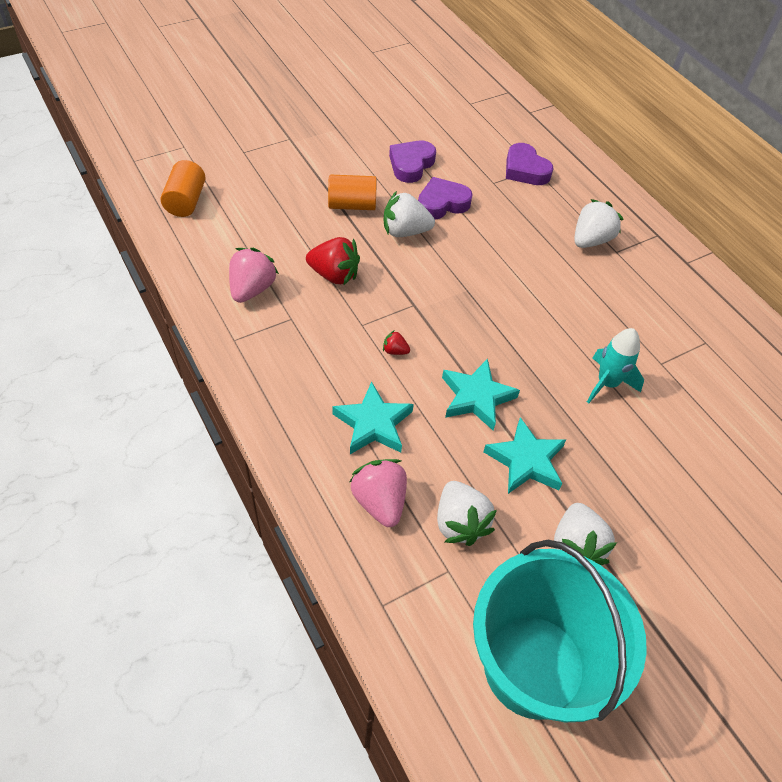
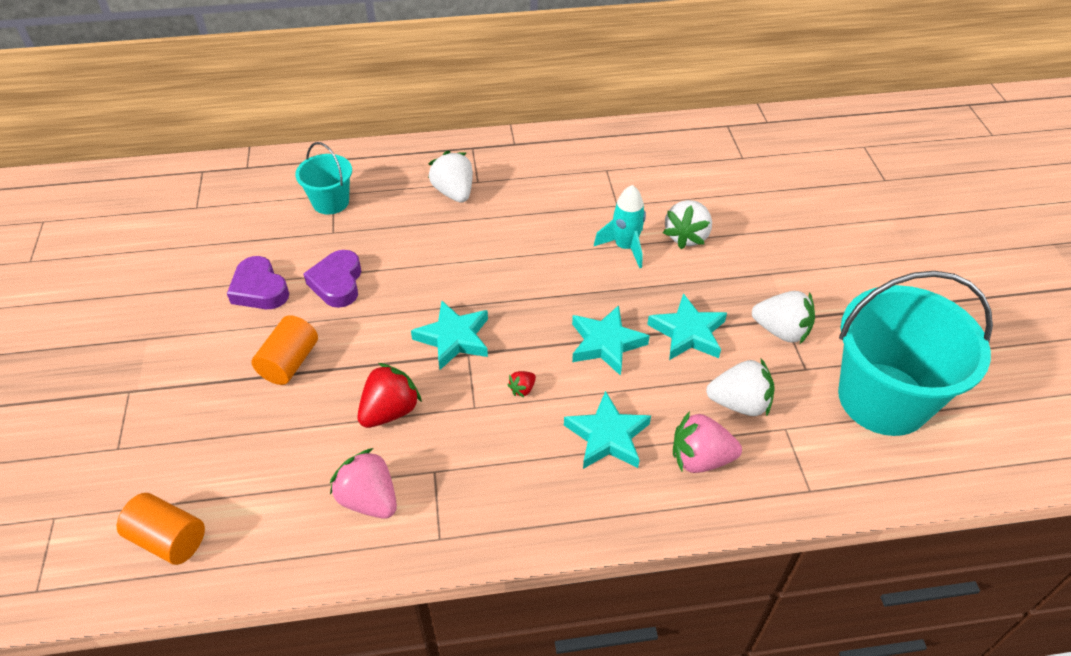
camera: 65 degrees left, 5 degrees down
white strawberry [384,191,435,237] -> white strawberry moved to [663,200,712,249]
purple heart [506,143,554,185] -> turquoise bucket [295,142,352,215]
none -> turquoise star [411,301,488,370]

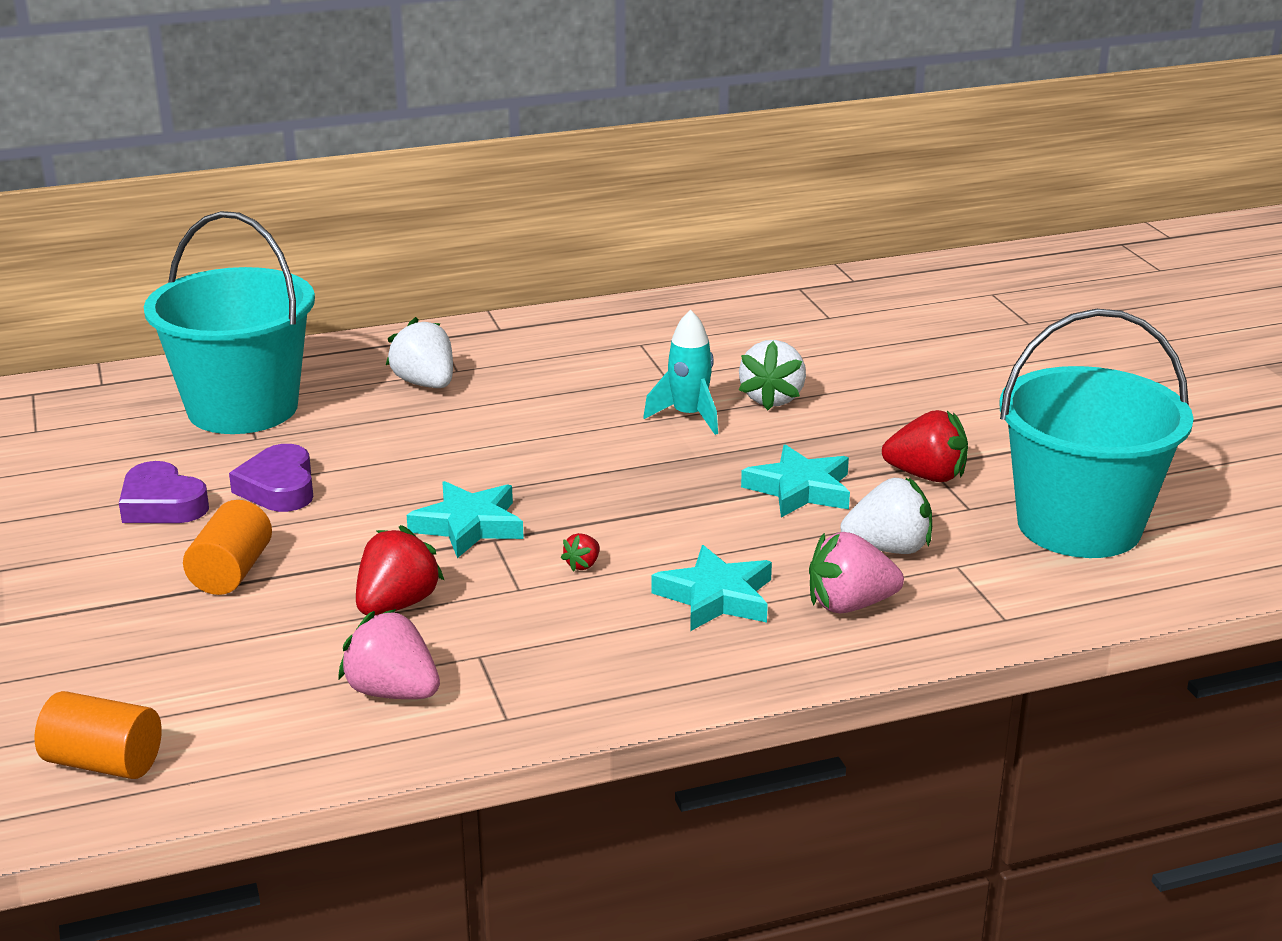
camera: 10 degrees left, 20 degrees down
turquoise bucket [295,142,352,215] -> turquoise bucket [144,211,315,434], size x2.00
turquoise star [572,305,650,376] -> none
white strawberry [752,291,815,344] -> red strawberry [882,410,968,482]

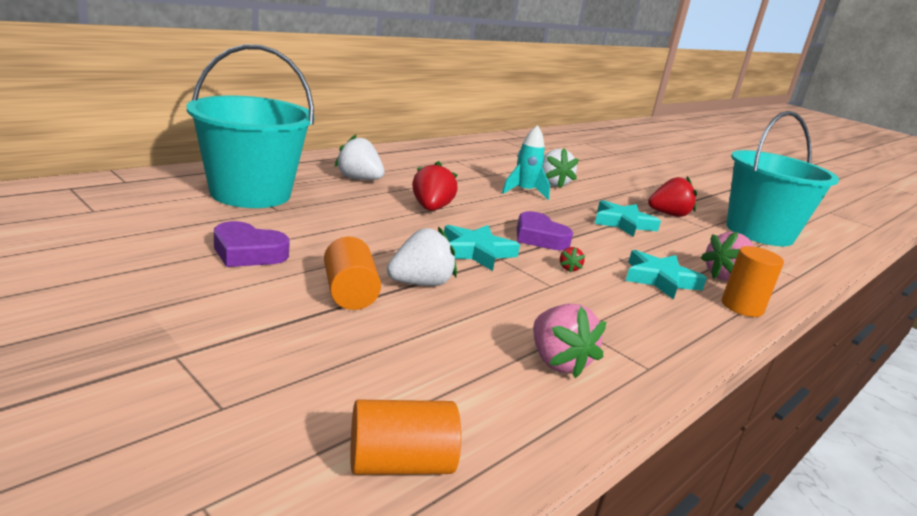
camera: 30 degrees left, 5 degrees down
purple heart [229,444,313,512] -> purple heart moved to [517,211,573,250]
pink strawberry [338,609,440,699] -> pink strawberry turned 120 degrees counterclockwise [533,304,606,379]
red strawberry [356,525,445,616] -> red strawberry moved to [412,161,458,211]
white strawberry [840,477,932,554] -> white strawberry moved to [387,226,457,286]
none -> orange cylinder [721,246,784,317]

